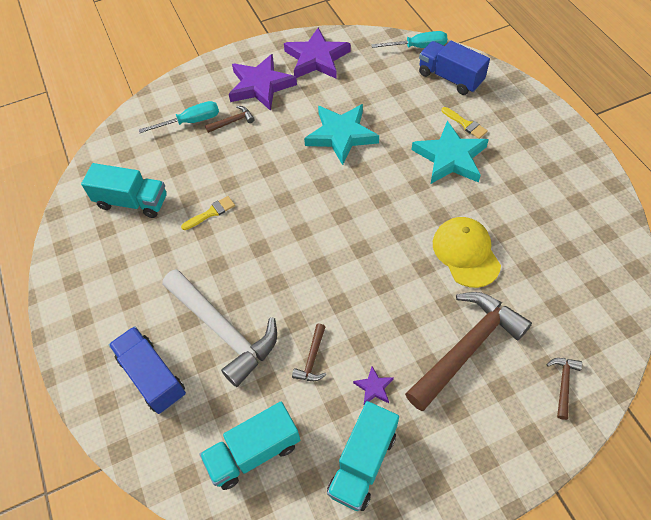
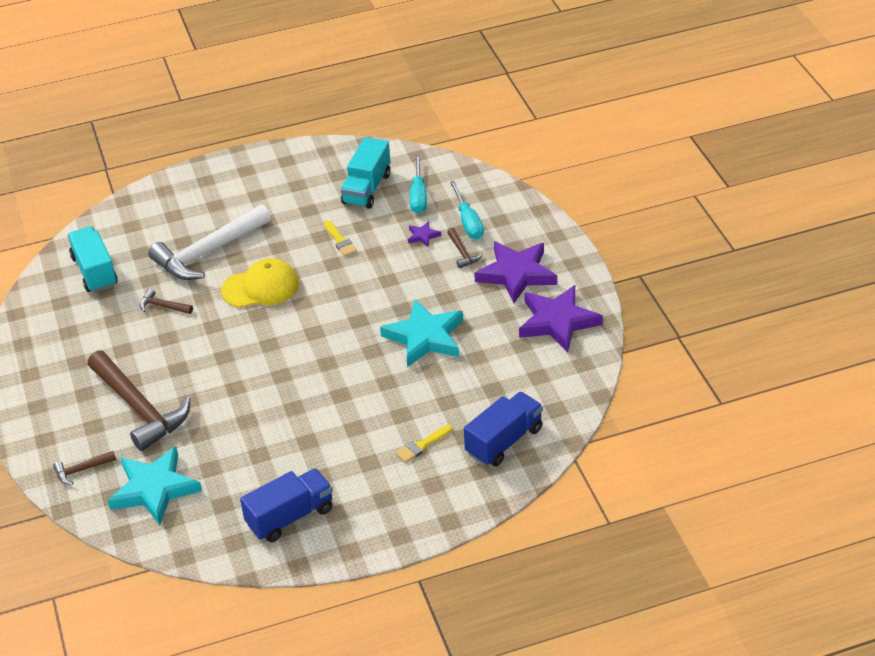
camera: 95 degrees right, 15 degrees down
blue truck [109,326,186,414] -> blue truck moved to [240,468,333,542]
turquoise truck [327,401,399,511] -> none
purple star [353,367,394,405] -> purple star moved to [408,221,441,247]
turquoise screwdriver [371,31,447,48] -> turquoise screwdriver moved to [410,154,427,214]
turquoise star [412,121,489,184] -> turquoise star moved to [108,447,202,525]
yellow cap [433,217,501,288] -> yellow cap moved to [221,258,299,308]
brown hammer [547,358,582,420] -> brown hammer turned 135 degrees clockwise [53,451,116,485]

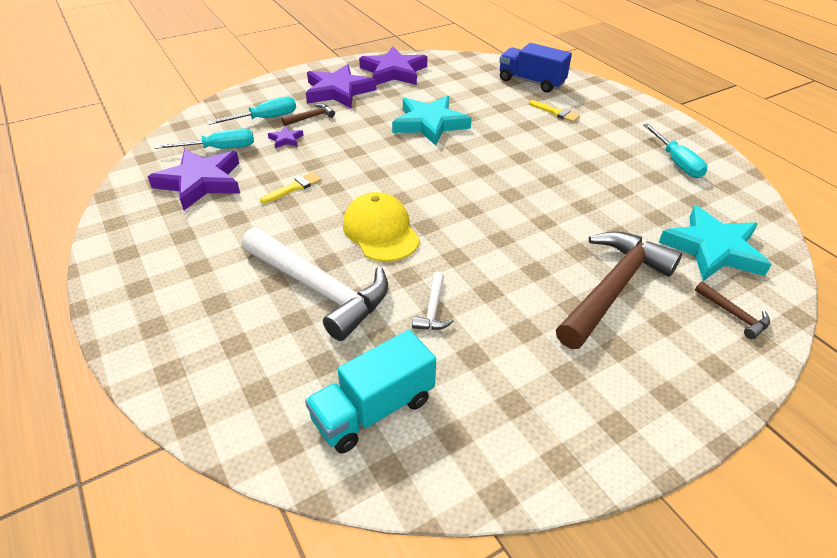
camera: 105 degrees left, 0 degrees up
brown hammer [140,288,193,314] -> white hammer [412,272,454,330]
blue truck [240,468,333,542] -> turquoise screwdriver [643,124,707,178]
turquoise truck [341,137,391,209] -> purple star [148,149,240,210]

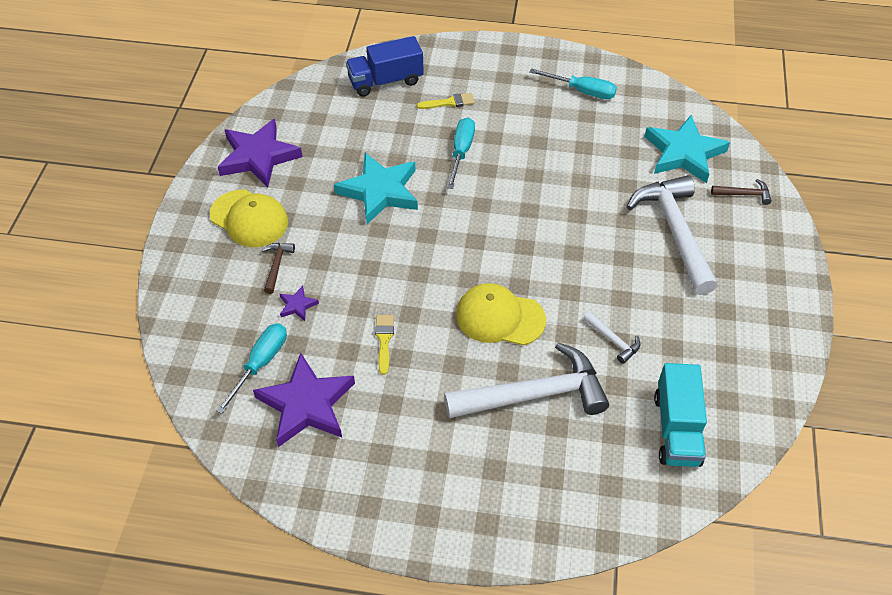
camera: 50 degrees left, 10 degrees up
turquoise screwdriver [208,97,296,125] -> turquoise screwdriver moved to [447,118,475,189]
purple star [306,64,376,108] -> yellow cap [210,190,288,247]
brown hammer [556,231,682,349] -> white hammer [627,175,718,295]

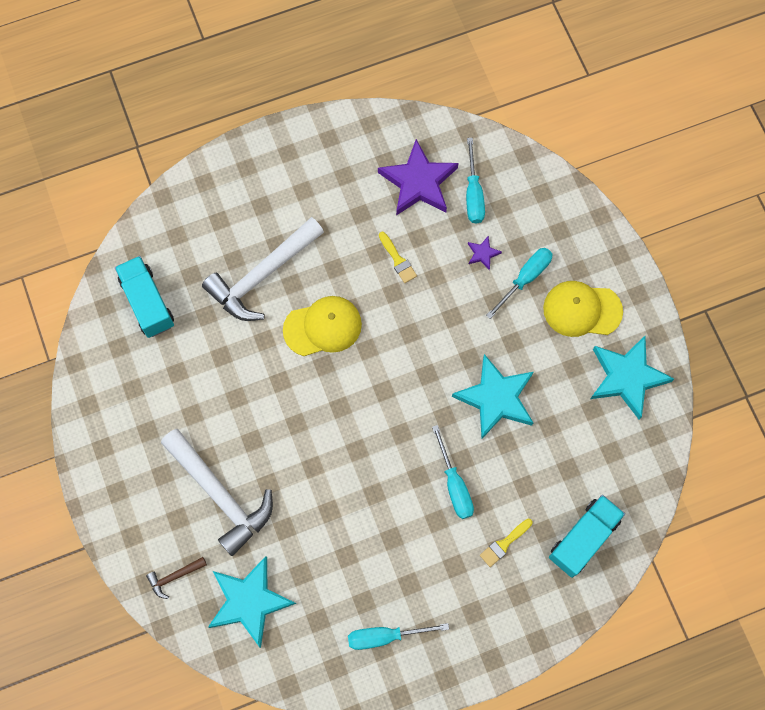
camera: 150 degrees right, 20 degrees up
purple star [218,119,303,188] -> turquoise star [590,336,674,420]
brown hammer [262,243,295,294] -> turquoise screwdriver [486,248,553,319]
blue truck [346,36,424,97] -> turquoise truck [549,495,625,578]
white hammer [583,312,640,364] -> none

